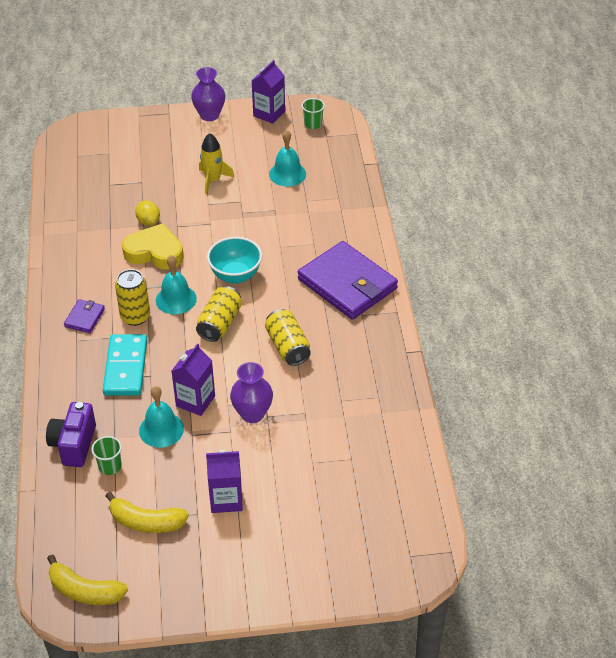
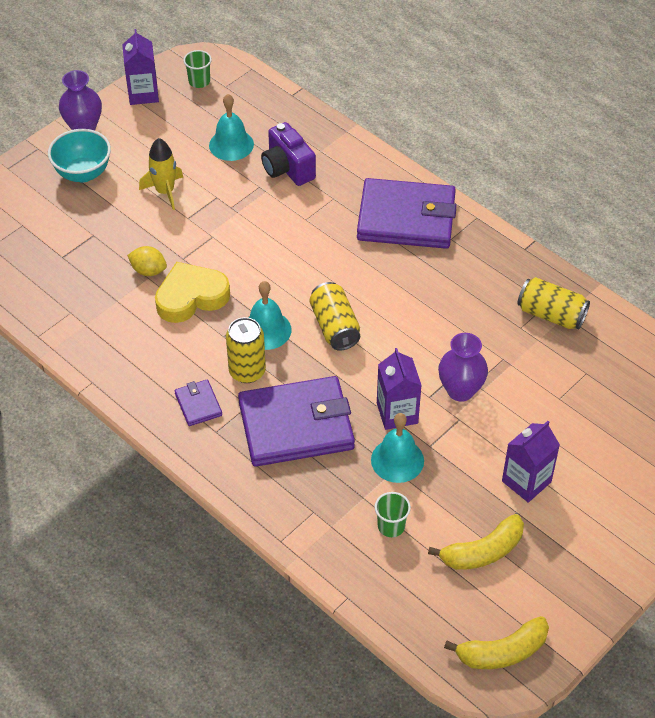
camera: 40 degrees left, 5 degrees up
purple camera [46,402,96,467] -> purple camera moved to [261,122,316,186]
turquoise domino [103,334,147,396] -> purple wallet [238,376,355,467]
turquoise bowl [207,237,262,284] -> turquoise bowl moved to [48,129,111,182]
yellow can [265,309,311,366] -> yellow can moved to [517,277,590,330]

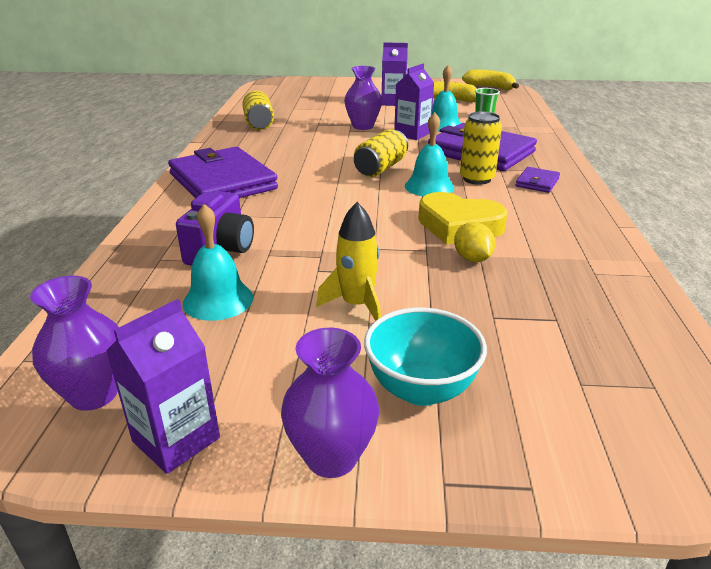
camera: 130 degrees left, 20 degrees down
green cup [183,50,212,88] -> purple vase [30,276,119,411]

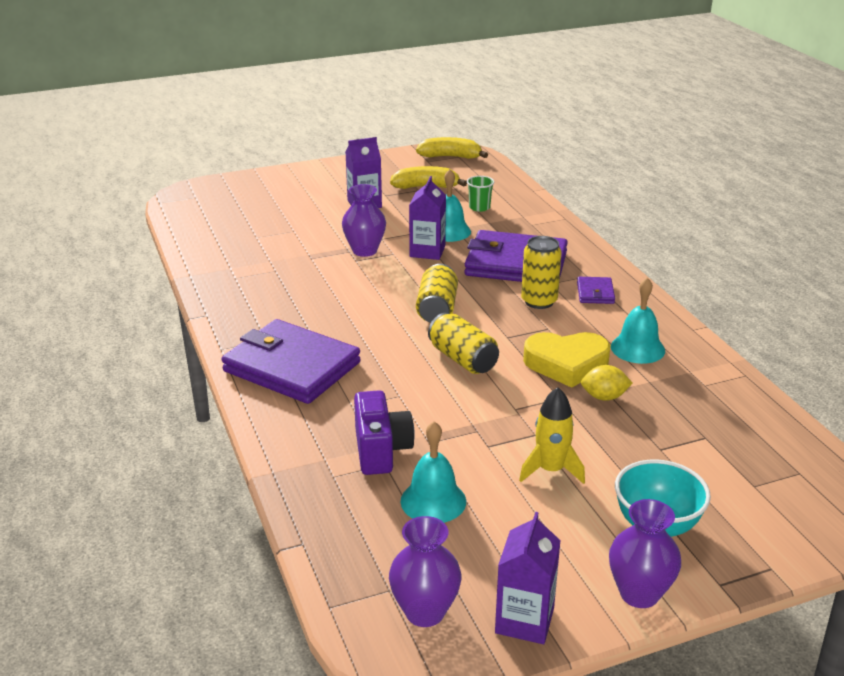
camera: 25 degrees left, 0 degrees up
yellow can [242,91,274,130] -> yellow can moved to [428,313,499,374]
turquoise bell [405,112,454,197] -> turquoise bell moved to [611,278,665,364]
yellow lemon [454,222,495,262] -> yellow lemon turned 45 degrees counterclockwise [581,365,632,401]

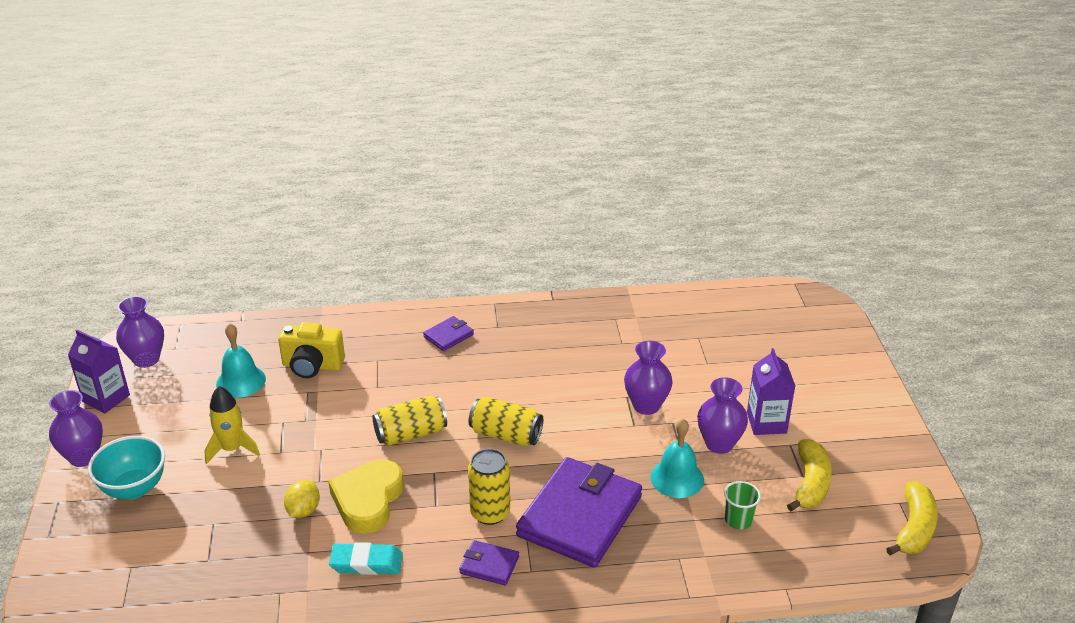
camera: 105 degrees right, 5 degrees up
purple wallet [222,319,361,404] -> purple wallet [423,316,474,351], size x0.44
purple camera [354,390,415,475] -> yellow camera [278,322,345,378]
purple carton [409,176,446,260] -> none
turquoise bell [611,278,665,364] -> turquoise eraser [329,542,403,575]
none -> purple vase [697,377,748,454]

